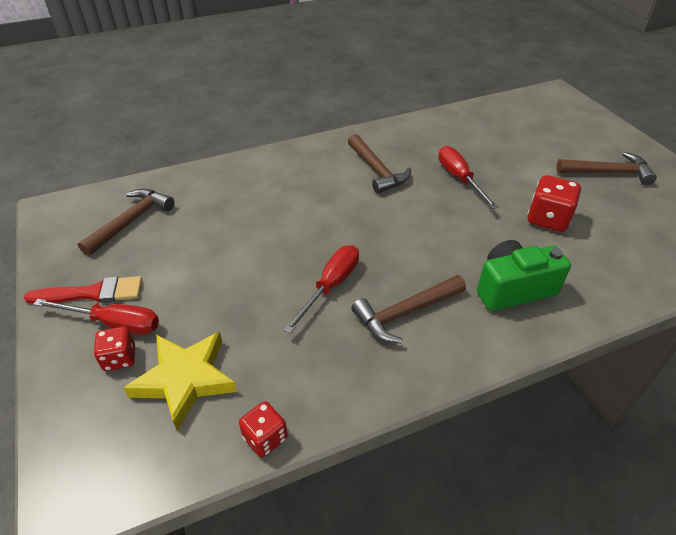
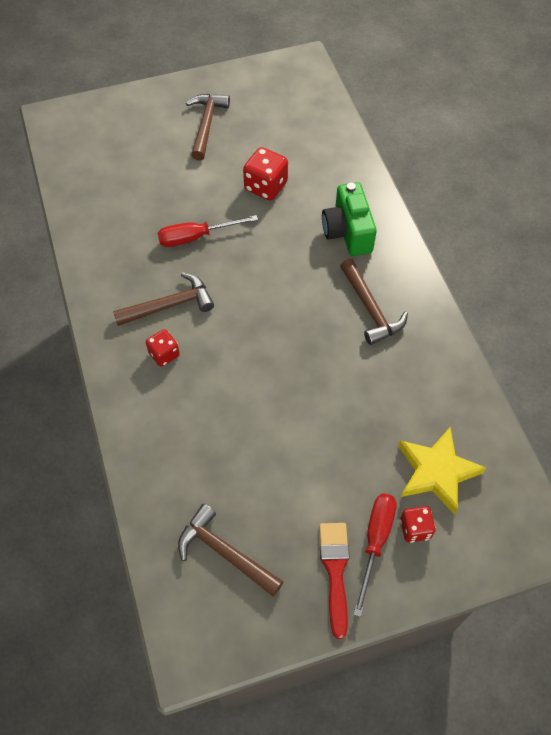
camera: 85 degrees left, 15 degrees up
red dice [239,401,288,457] -> red dice moved to [146,329,180,367]
red screwdriver [284,245,359,333] -> none

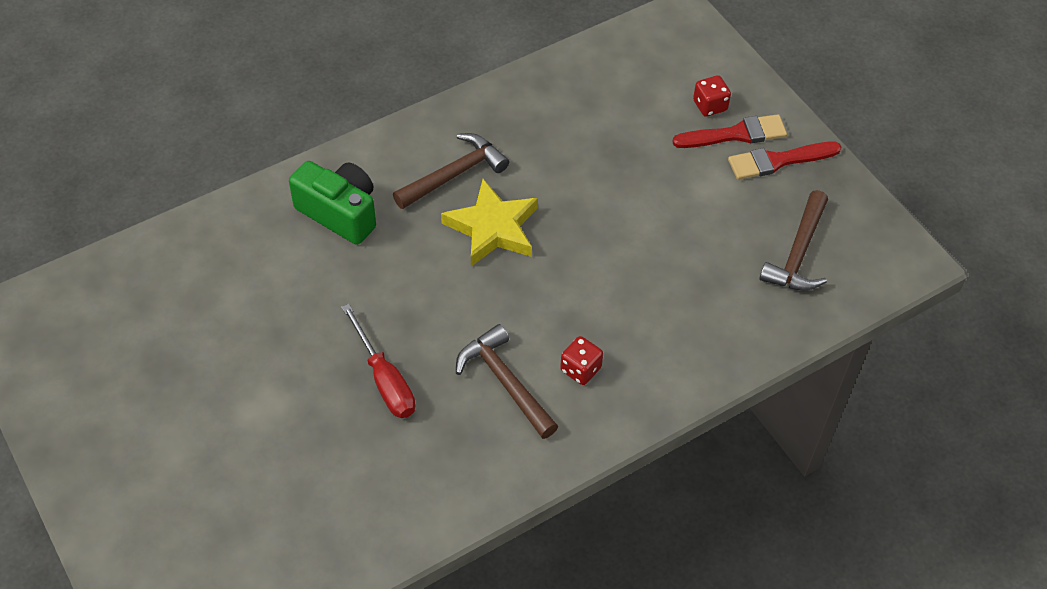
camera: 105 degrees left, 5 degrees down
brown hammer [186,94,230,161] -> none
red dice [243,147,288,200] -> none
green camera [322,182,377,256] -> green camera turned 120 degrees counterclockwise [289,161,376,245]
red screwdriver [353,494,396,617] -> red brush [672,114,787,148]
yellow star [398,427,486,515] -> yellow star moved to [441,179,538,266]

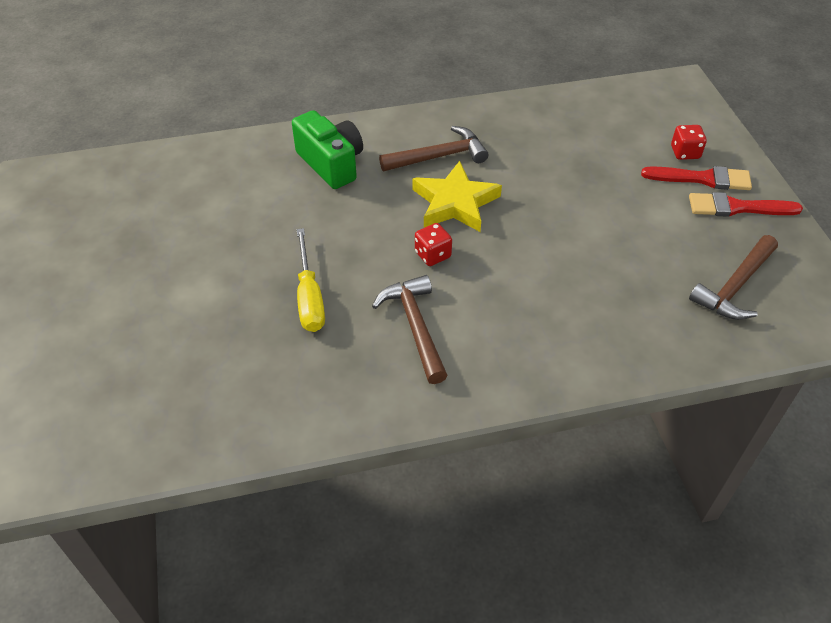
camera: 20 degrees right, 5 degrees down
red screwdriver [341,304,415,418] -> yellow screwdriver [296,228,325,332]
red dice [560,336,603,385] -> red dice moved to [415,223,452,266]

